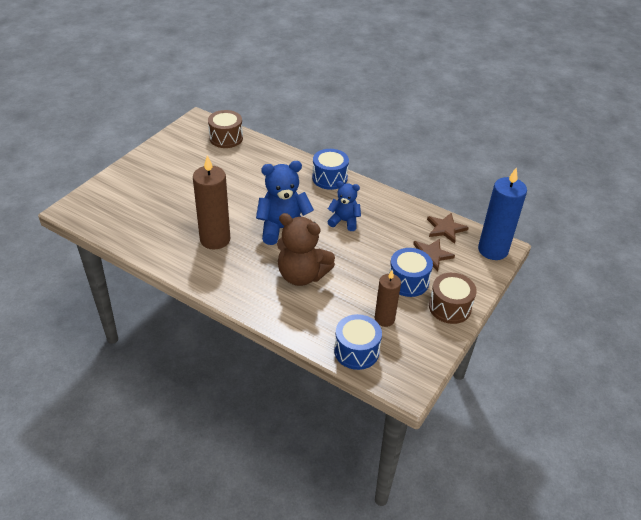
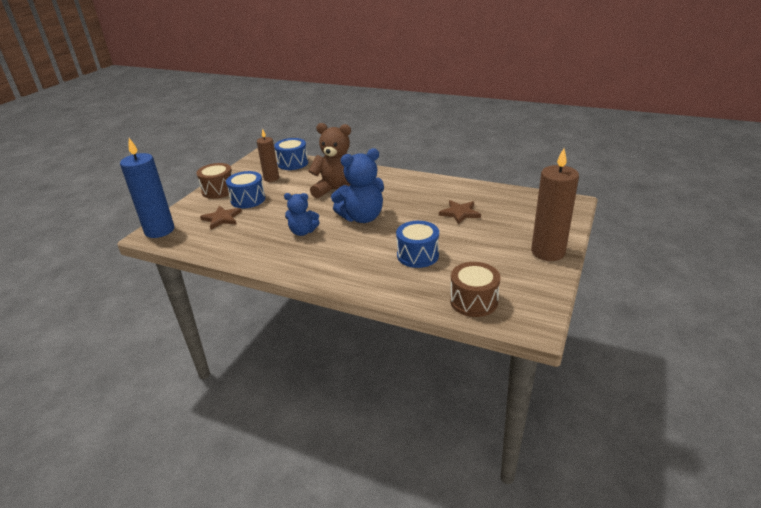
camera: 175 degrees right, 10 degrees down
brown candle [193,155,230,249] -> brown candle moved to [531,148,579,261]
blue drum [312,149,349,190] -> blue drum moved to [396,221,439,268]
brown star [427,213,469,244] -> brown star moved to [439,200,481,225]

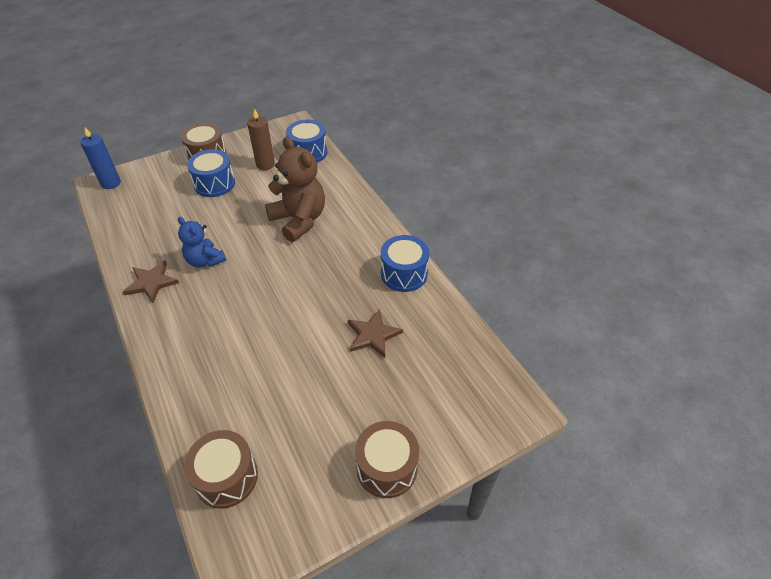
camera: 35 degrees right, 15 degrees up
blue candle [120,138,174,238] -> blue candle [80,127,121,189], size x0.62
brown star [200,206,242,229] -> brown star moved to [123,260,179,303]
blue teddy bear [331,148,384,223] -> none
blue drum [396,221,439,268] -> blue drum moved to [381,235,429,292]
brown candle [531,148,579,261] -> brown drum [355,421,419,498]

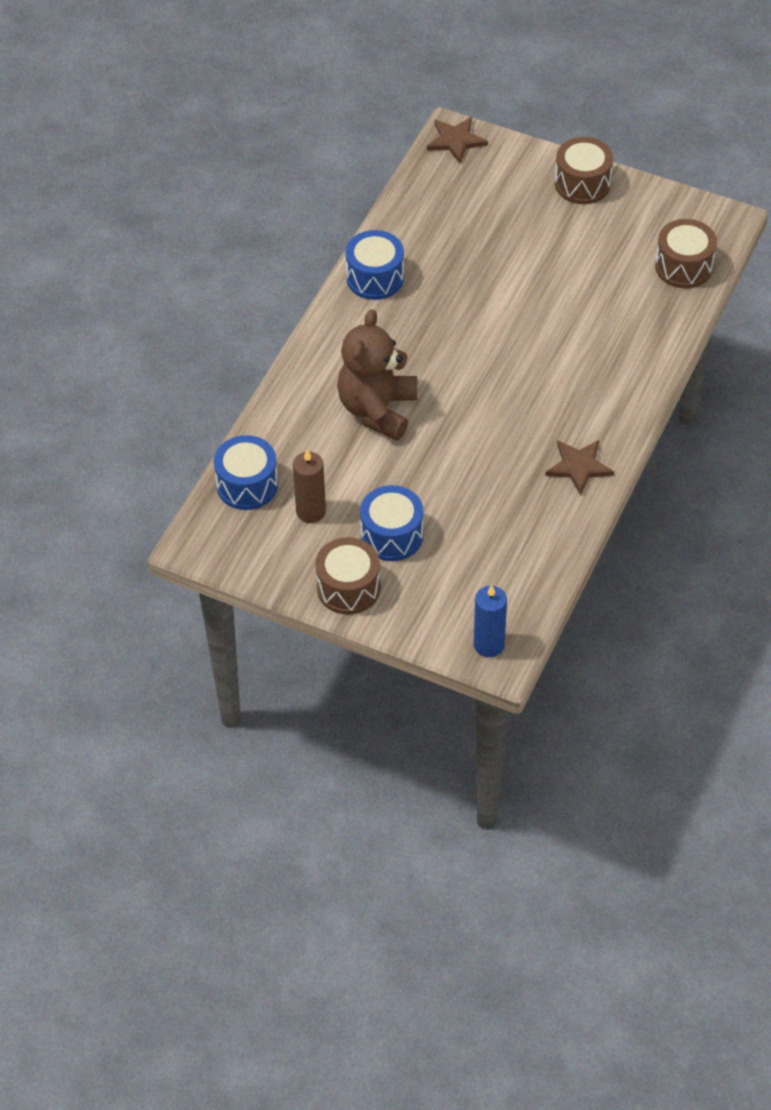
camera: 125 degrees left, 5 degrees up
blue teddy bear [178,217,226,267] -> none
brown star [348,309,403,358] -> brown star moved to [427,117,488,163]

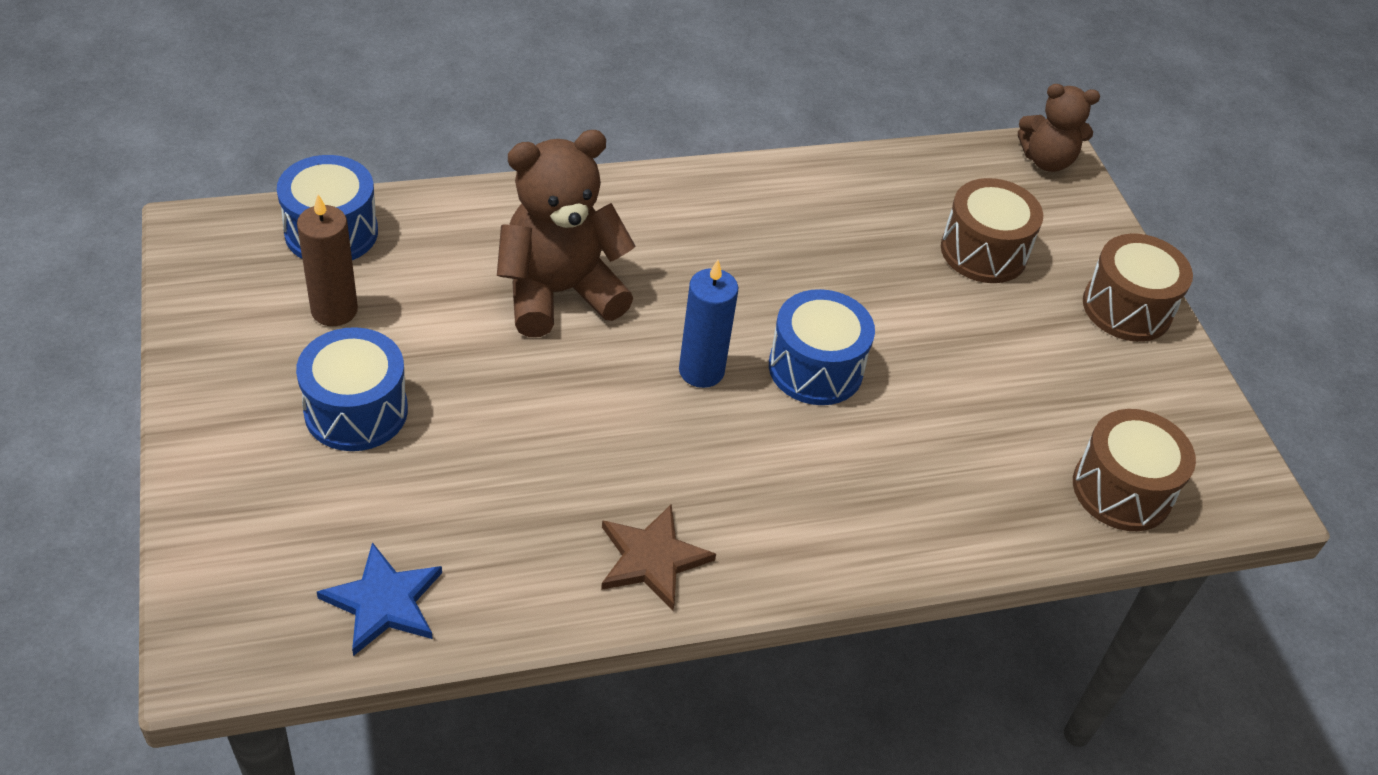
camera: 45 degrees right, 5 degrees down
brown drum [315,537,380,615] -> brown drum moved to [941,178,1043,283]
blue drum [345,230,404,300] -> blue drum moved to [769,289,875,405]
brown star [427,117,488,163] -> brown teddy bear [1018,84,1100,172]
blue candle [474,585,507,657] -> blue candle moved to [679,260,738,388]
none -> blue star [317,542,442,656]

